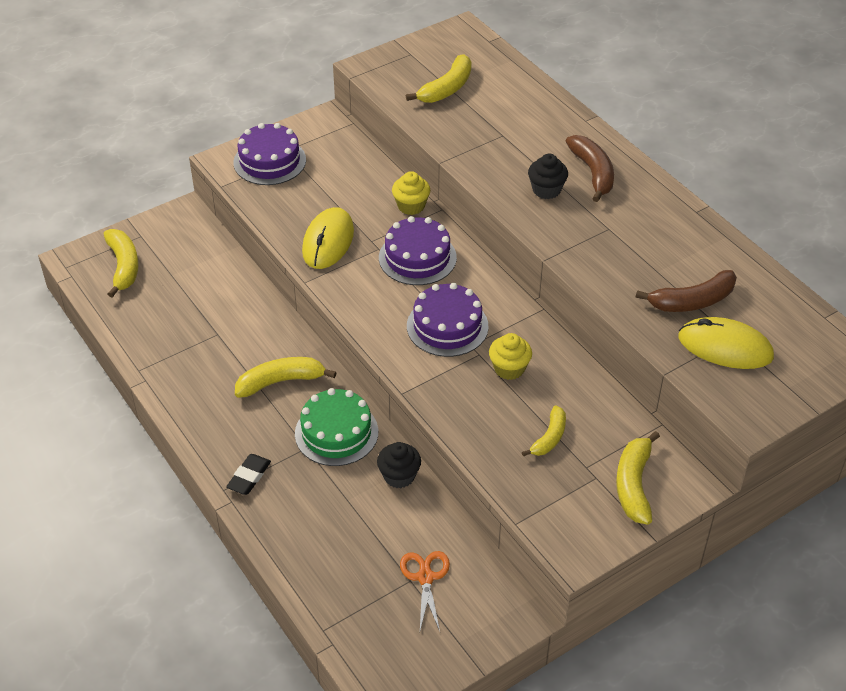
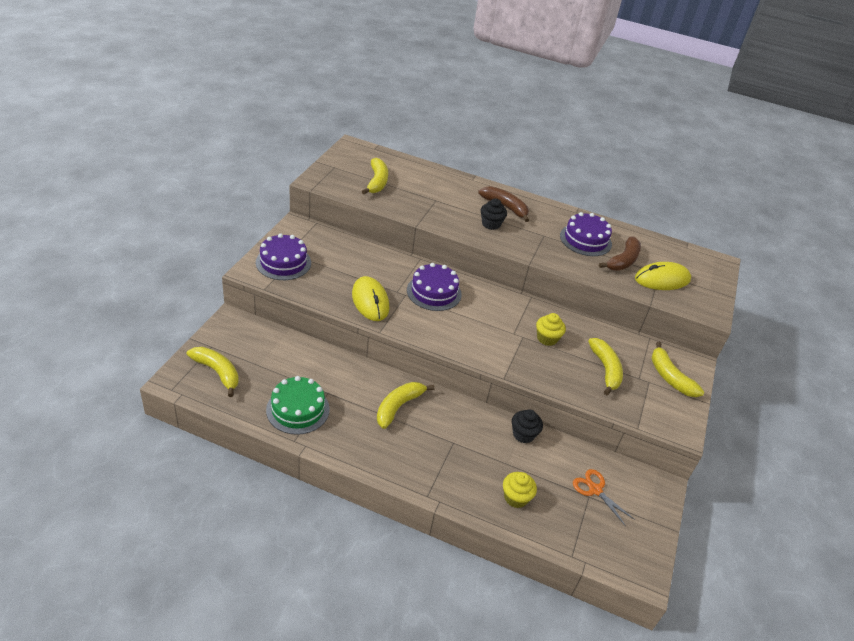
camera: 40 degrees left, 5 degrees down
black eraser [226,454,271,495] -> none
green cake [295,388,378,466] -> green cake moved to [266,376,330,435]
yellow cupcake [392,171,430,215] -> yellow cupcake moved to [503,472,537,508]
purple cake [407,283,489,357] -> purple cake moved to [560,212,612,256]
yellow banana [522,405,566,456] -> yellow banana [588,338,623,395], size x1.53

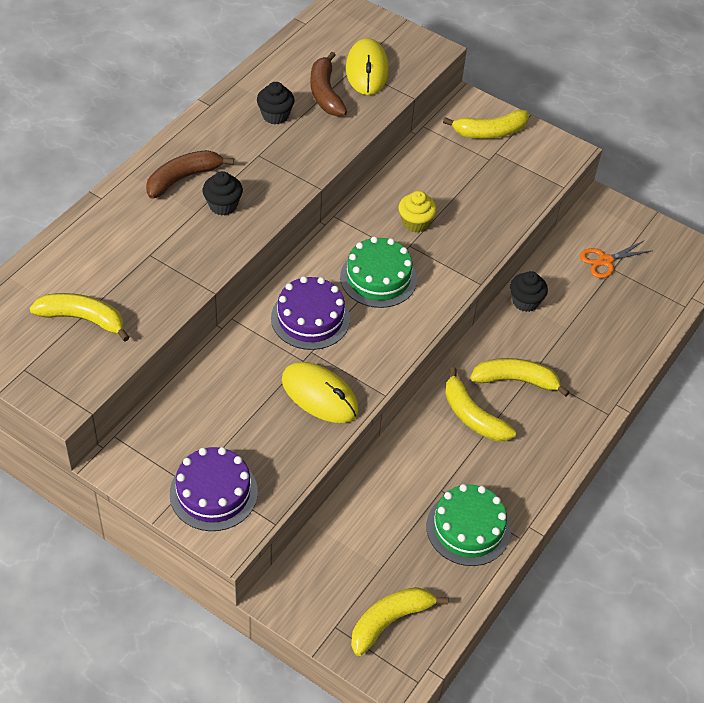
camera: 75 degrees left, 10 degrees up
yellow mouse [352,276,389,321] -> yellow mouse turned 45 degrees clockwise [282,362,359,423]
yellow cupcake [503,472,537,508] -> none
purple cake [560,212,612,256] -> black cupcake [257,82,294,124]
yellow banana [588,338,623,395] -> yellow banana moved to [471,358,570,397]
brown banana [599,237,641,271] -> brown banana turned 150 degrees counterclockwise [311,52,347,116]
none -> green cake [340,237,417,308]

